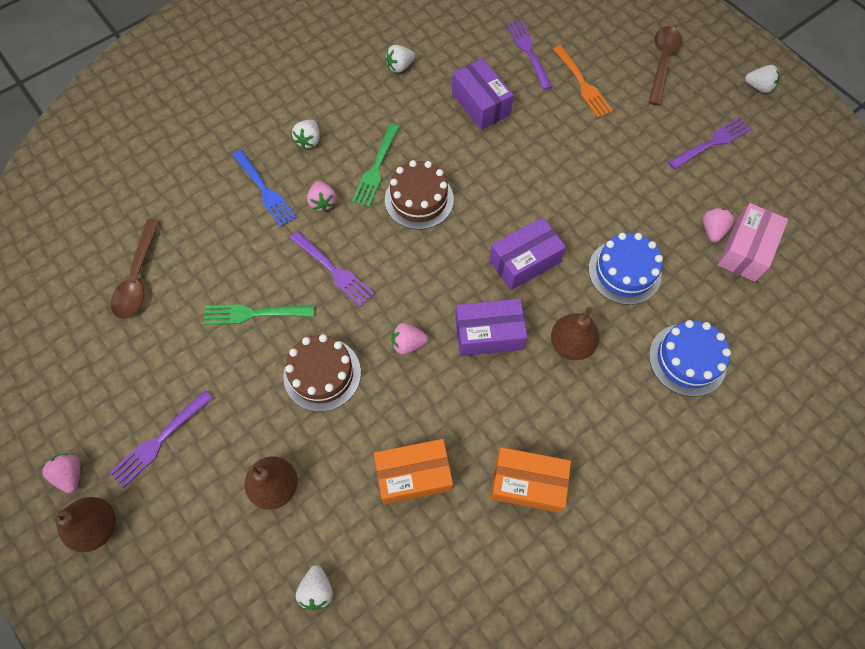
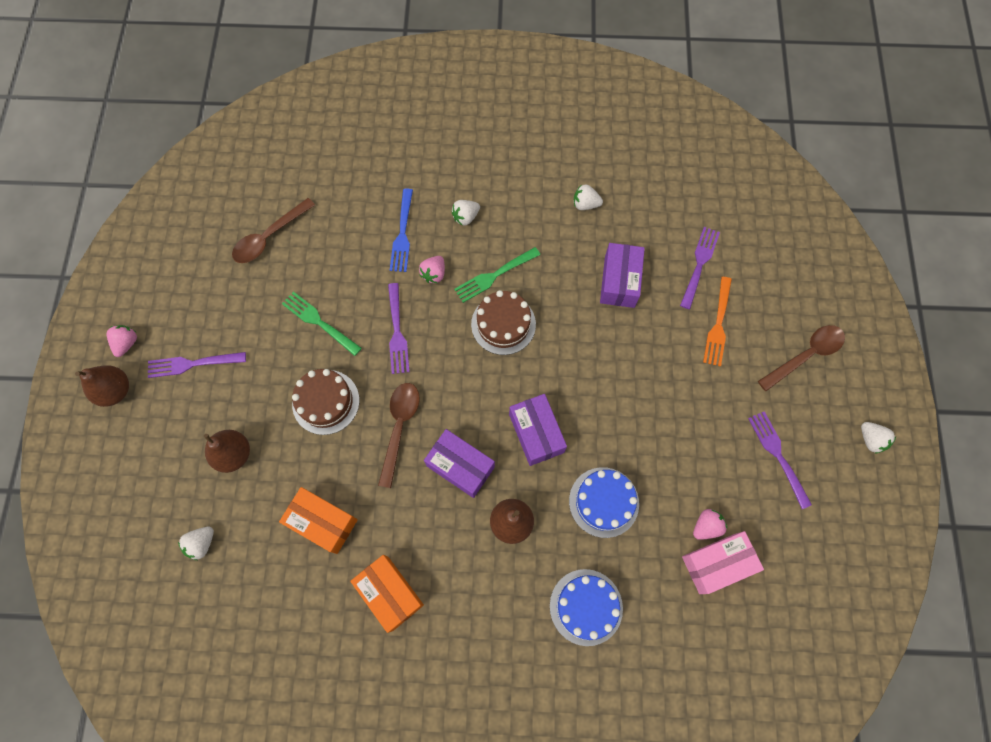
camera: 40 degrees right, 5 degrees up
pink strawberry [391,323,428,355] -> brown spoon [378,383,420,488]
purple box [489,217,566,290] -> purple box turned 60 degrees clockwise [509,394,567,466]
purple fork [668,117,752,170] -> purple fork turned 120 degrees counterclockwise [748,411,812,509]

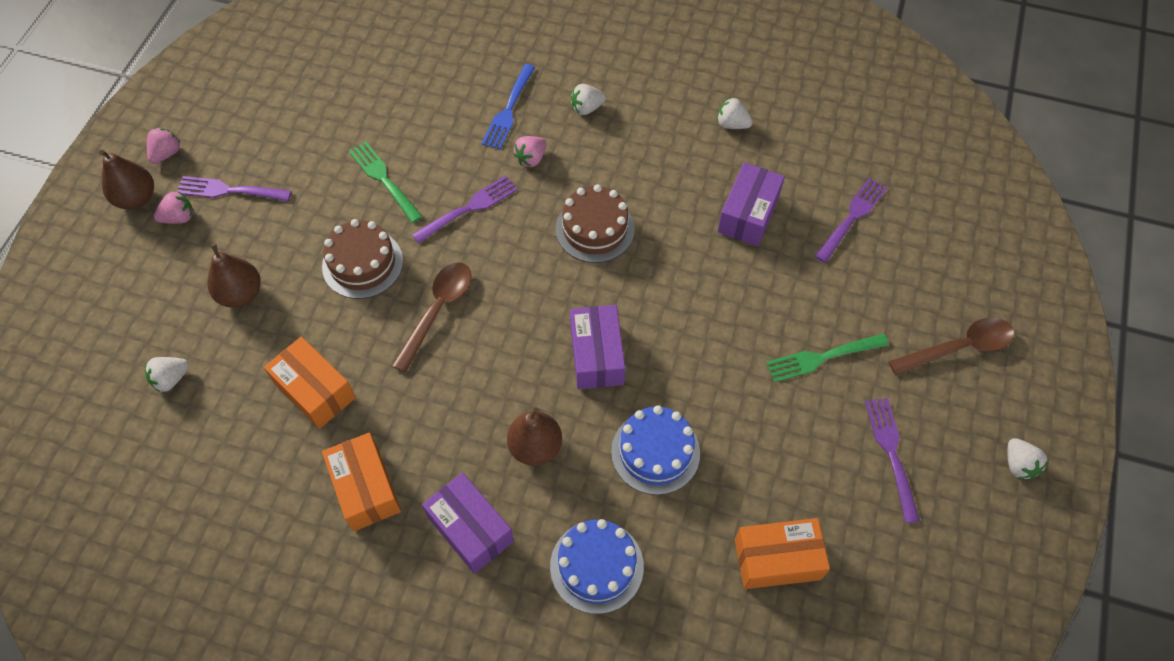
camera: 15 degrees right, 10 degrees down
brown spoon [232,198,315,263] -> none
purple fork [388,283,410,374] -> purple fork turned 135 degrees counterclockwise [412,176,518,243]
purple box [424,429,495,498] -> purple box moved to [422,473,514,574]
green fork [454,247,540,303] -> green fork moved to [766,334,889,382]
pink box [682,531,764,594] -> orange box [735,518,830,589]
pink strawberry [693,509,727,540] -> pink strawberry moved to [154,191,193,224]
orange fork [703,277,732,367] -> none

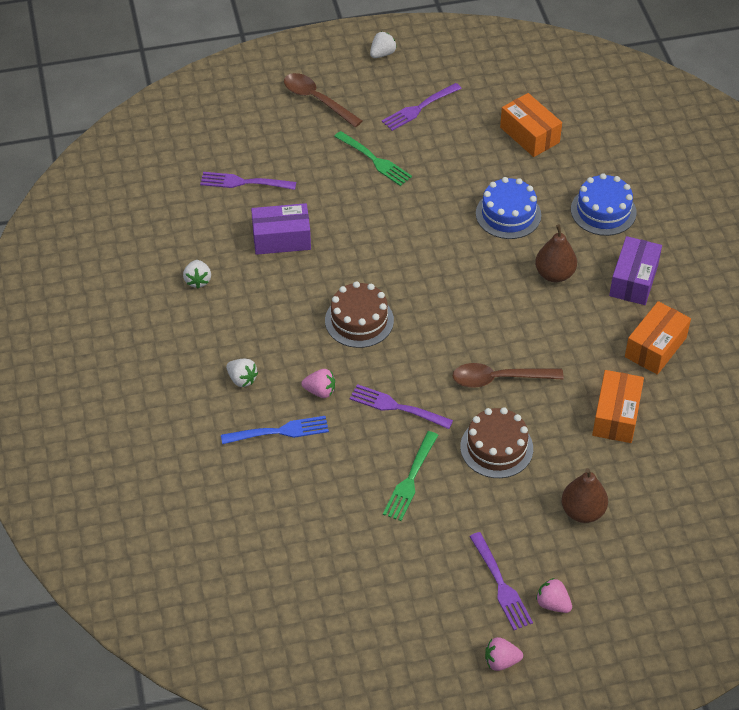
camera: 120 degrees left, 10 degrees down
brown pear [99,150,154,210] -> none
white strawberry [145,357,189,392] -> none
purple box [570,305,625,389] -> none

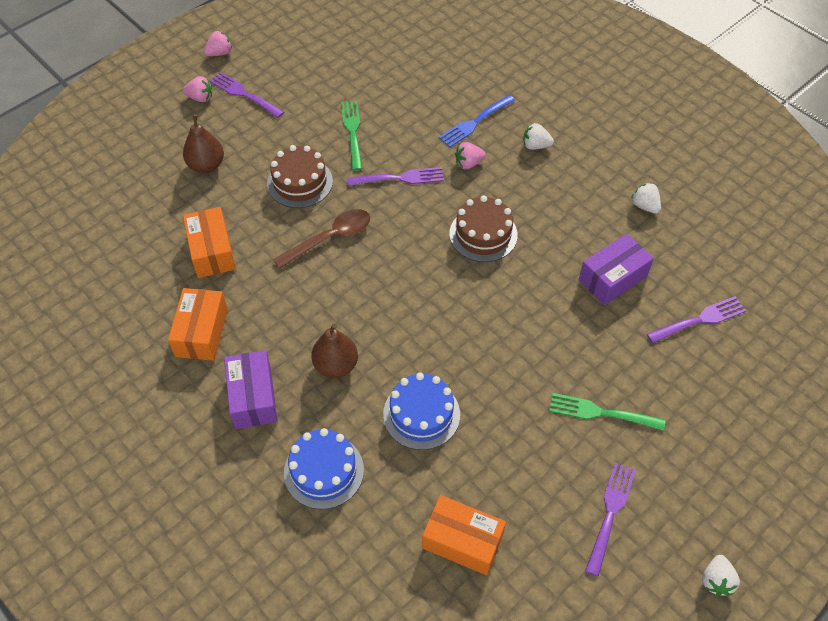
camera: 150 degrees right, 5 degrees up
brown spoon [284,73,362,127] -> none

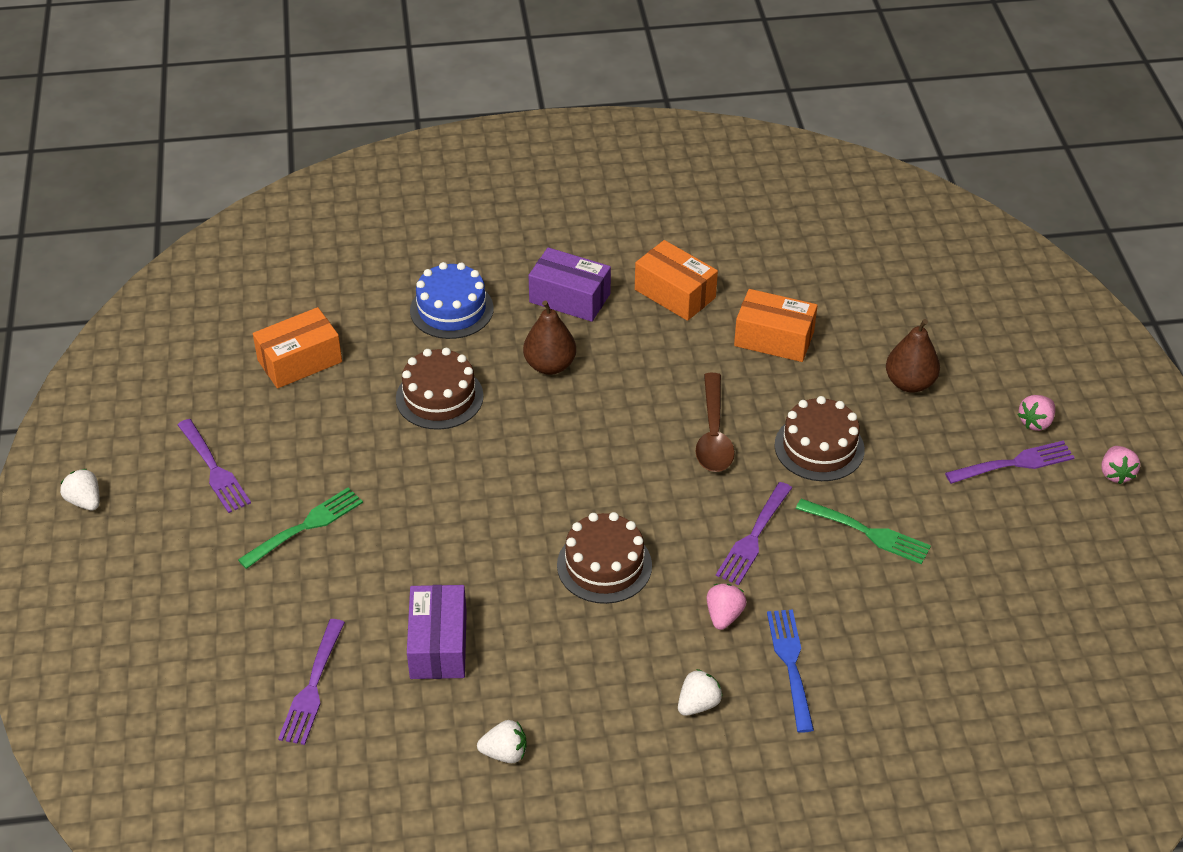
camera: 125 degrees right, 10 degrees down
blue cake [383,373,460,450] -> brown cake [396,348,484,430]

